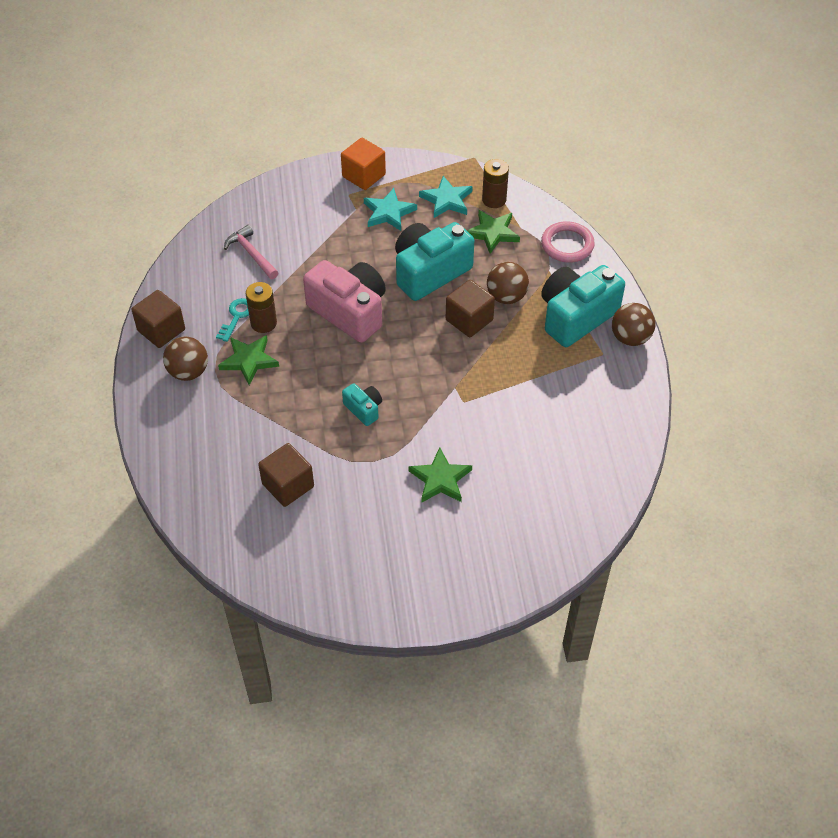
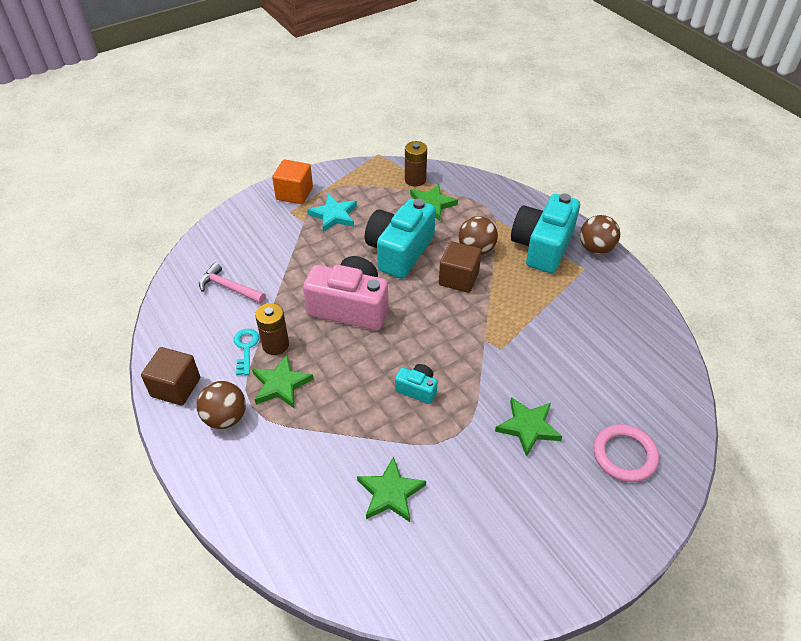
camera: 25 degrees left, 5 degrees down
brown cube [258,443,314,507] -> green star [357,456,426,522]
turquoise star [419,176,473,218] -> none
pink ring [541,221,595,263] -> pink ring moved to [593,424,659,482]

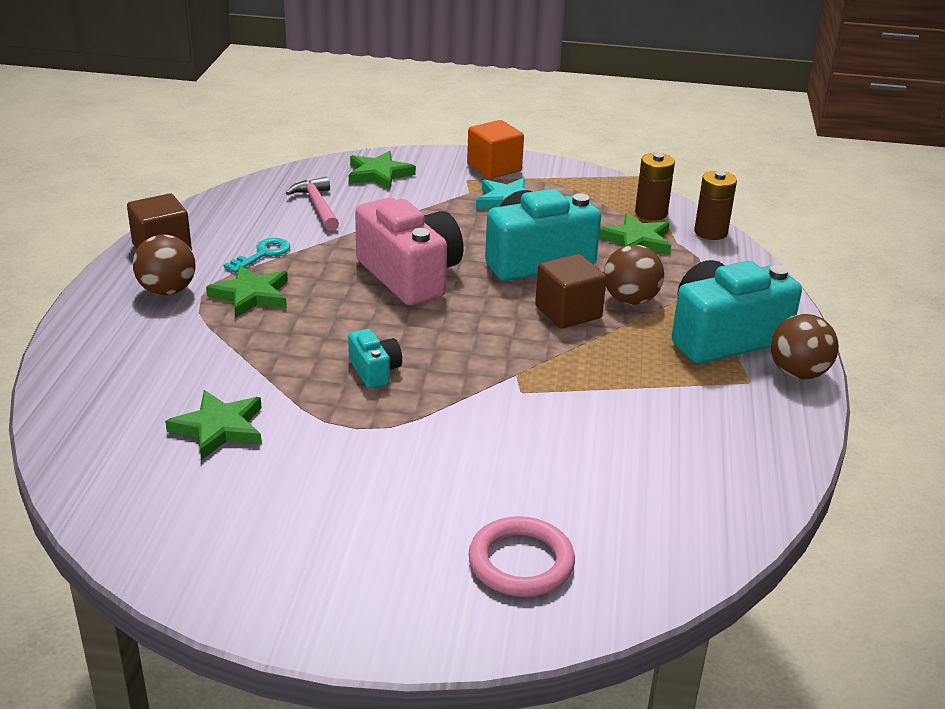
camera: 40 degrees right, 15 degrees down
brown battery [255,303,289,355] -> brown battery moved to [694,171,737,240]
green star [495,397,562,457] -> green star moved to [349,151,416,190]

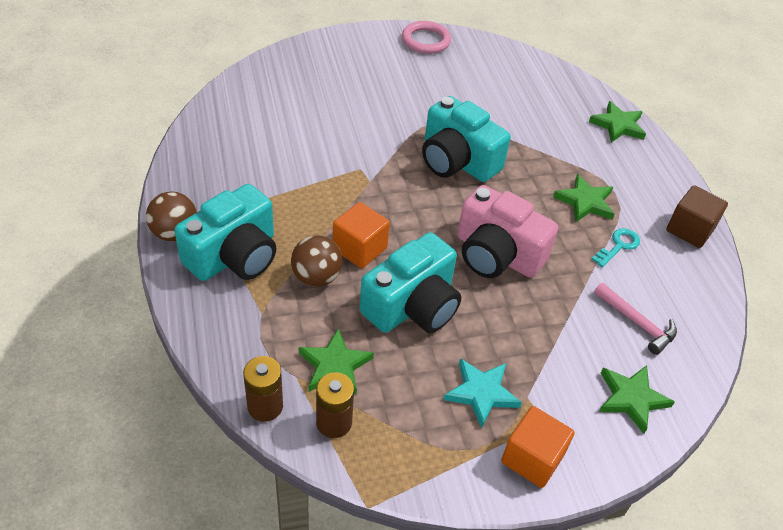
camera: 155 degrees right, 15 degrees up
brown ball [133,234,196,296] -> none
green star [165,390,262,460] -> green star moved to [589,101,646,143]
turquoise key [224,238,290,273] -> turquoise key turned 150 degrees counterclockwise [592,228,640,267]
turquoise camera [348,329,402,388] -> turquoise camera [422,96,511,182], size x2.13
pink ring [468,516,575,597] -> pink ring moved to [402,21,451,54]
brown cube [535,254,607,329] -> orange cube [333,202,390,269]

